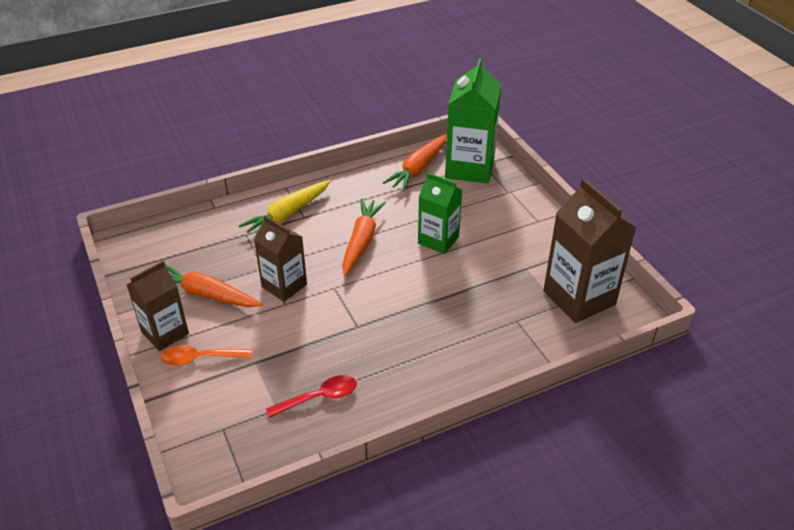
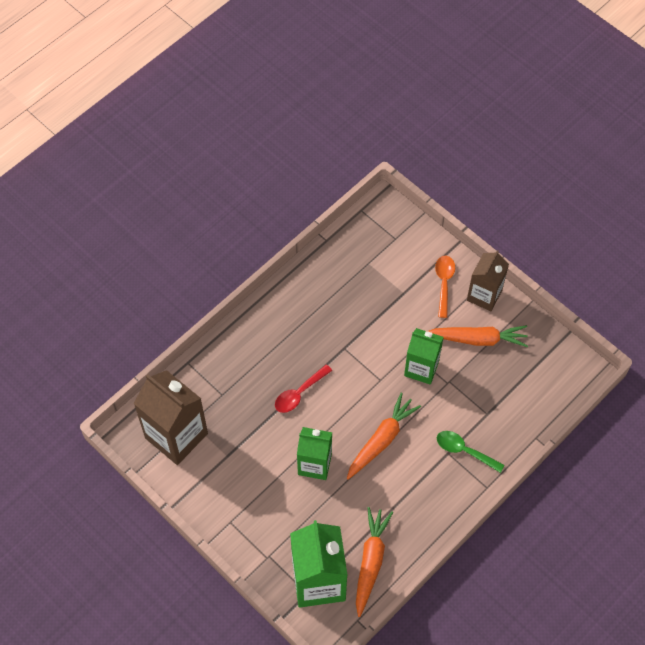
camera: 160 degrees right, 20 degrees up
orange spoon [161,345,252,366] -> orange spoon turned 60 degrees counterclockwise [435,256,455,318]
yellow carrot [239,180,331,238] -> green spoon [437,431,505,473]
brown carton [254,215,307,302] -> green carton [404,328,444,385]
red spoon [266,375,357,418] -> red spoon moved to [275,364,332,413]
orange carrot [342,199,386,276] -> orange carrot turned 135 degrees counterclockwise [347,393,421,480]

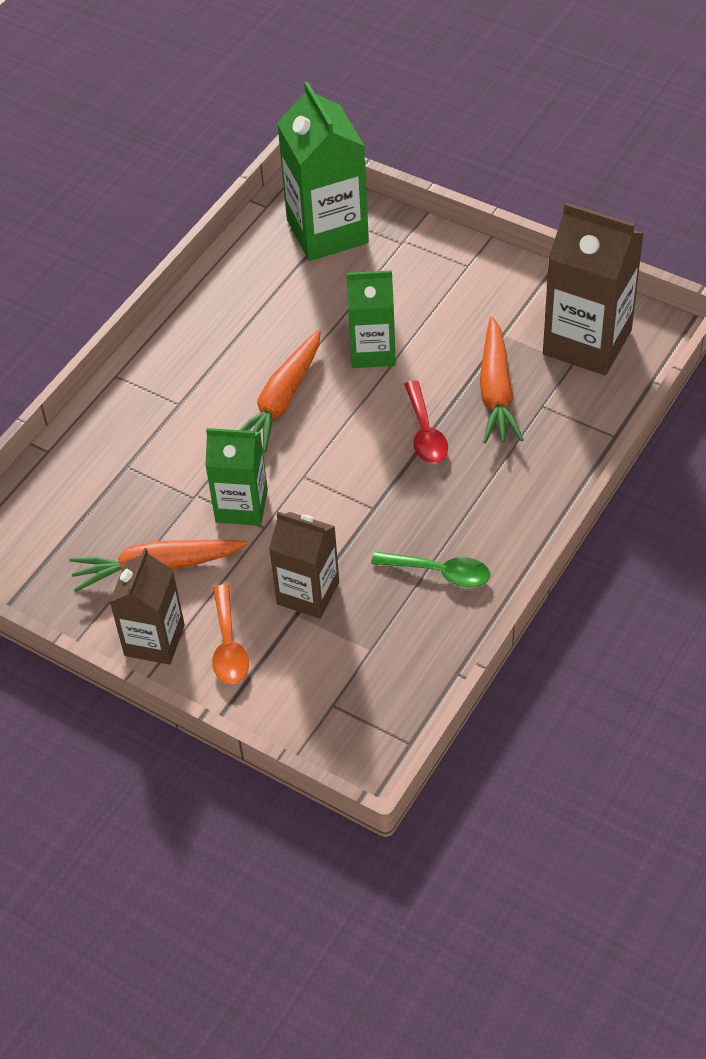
camera: 170 degrees right, 10 degrees down
red spoon [275,364,332,413] -> red spoon turned 135 degrees clockwise [404,380,448,463]
orange carrot [356,507,393,617] -> orange carrot moved to [480,317,524,443]
green spoon [437,431,505,473] -> green spoon moved to [371,551,490,587]
none -> brown carton [269,512,339,619]

